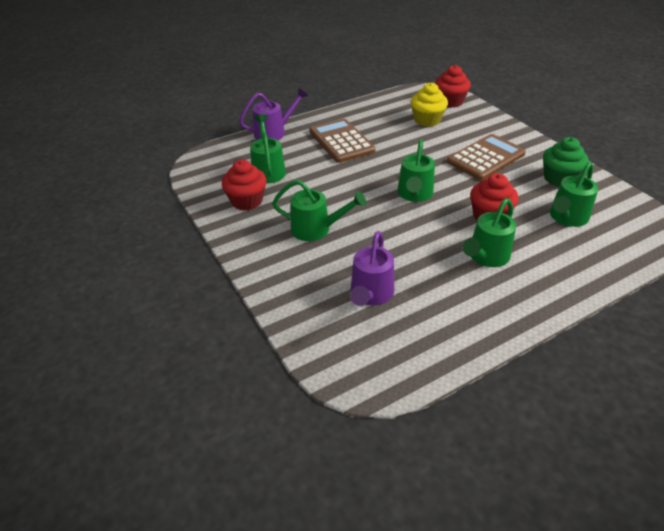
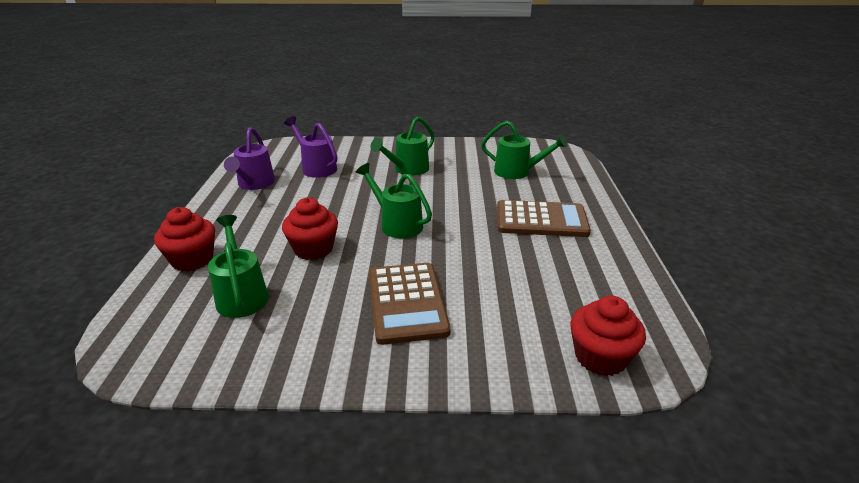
camera: 120 degrees right, 10 degrees down
red cupcake [222,160,267,210] -> red cupcake moved to [154,207,215,271]
purple watering can [239,88,308,140] -> purple watering can moved to [224,127,275,190]
yellow cupcake [411,83,448,127] -> none
green watering can [463,198,516,267] -> none
green cupcake [543,137,589,187] -> none

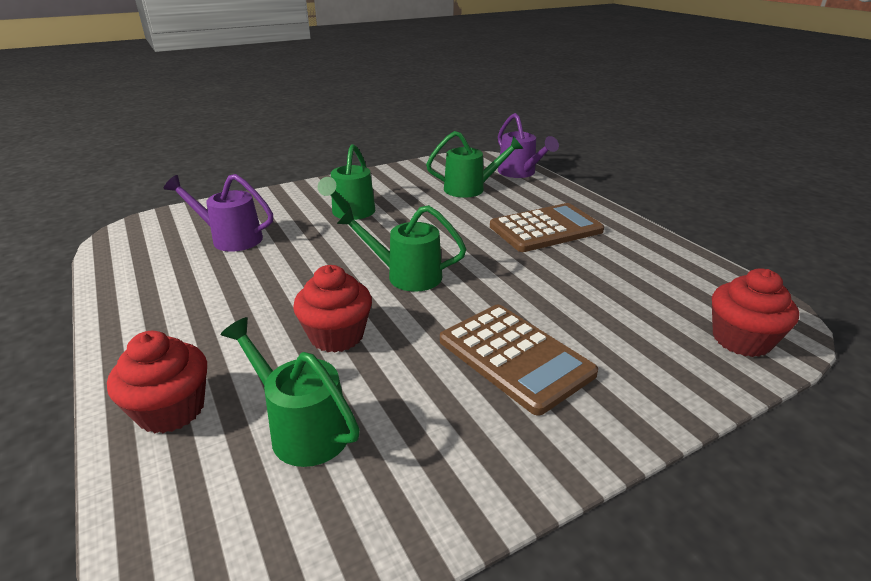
camera: 30 degrees left, 0 degrees up
purple watering can [224,127,275,190] -> purple watering can moved to [498,113,559,178]

